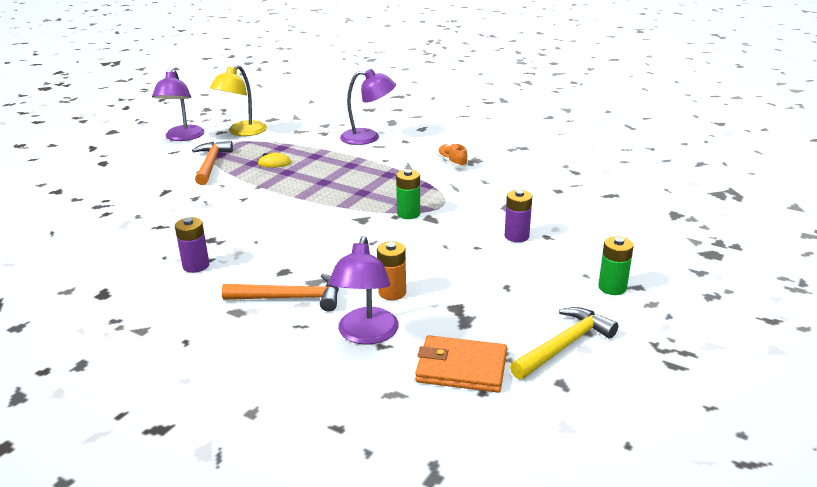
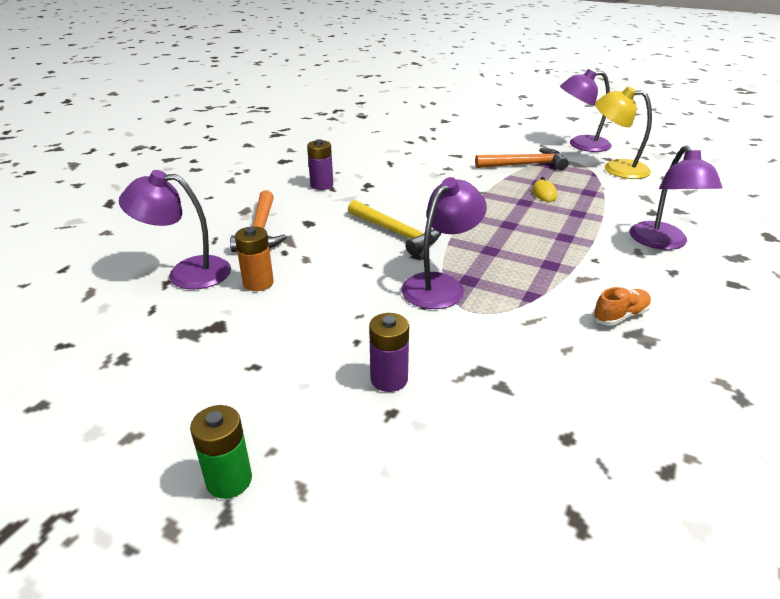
camera: 85 degrees right, 5 degrees up
green battery [396,169,420,219] -> purple lamp [401,177,487,309]
orange wallet [415,335,507,393] -> none
yellow hammer [510,307,619,380] -> yellow hammer moved to [348,200,441,255]

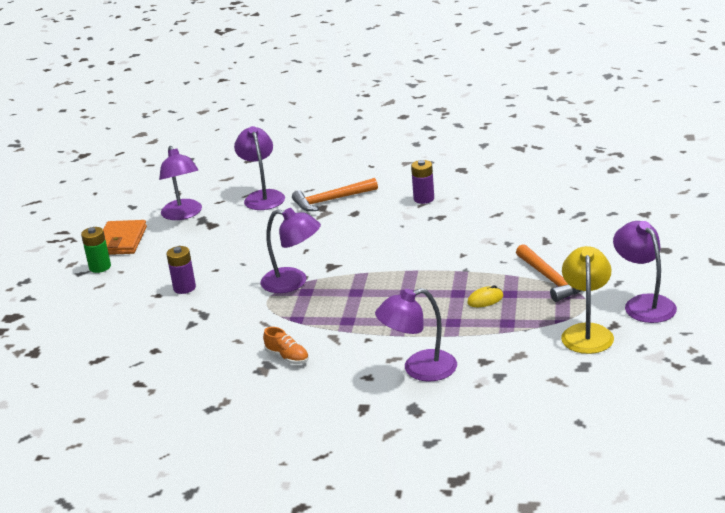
camera: 75 degrees right, 5 degrees down
orange battery [235,226,274,291] -> none
yellow hammer [348,200,441,255] -> none
none -> orange wallet [103,220,147,255]
none -> purple lamp [159,146,202,220]

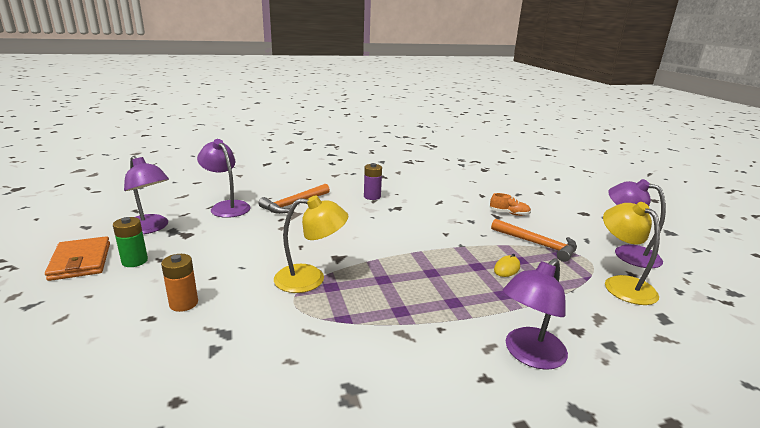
camera: 30 degrees left, 5 degrees down
green battery [81,227,111,273] -> green battery moved to [113,217,148,267]
purple battery [166,246,196,294] -> orange battery [161,254,198,312]
purple lamp [261,208,321,293] -> yellow lamp [274,195,348,293]
orange shoe [263,327,309,364] -> orange shoe moved to [490,193,531,216]

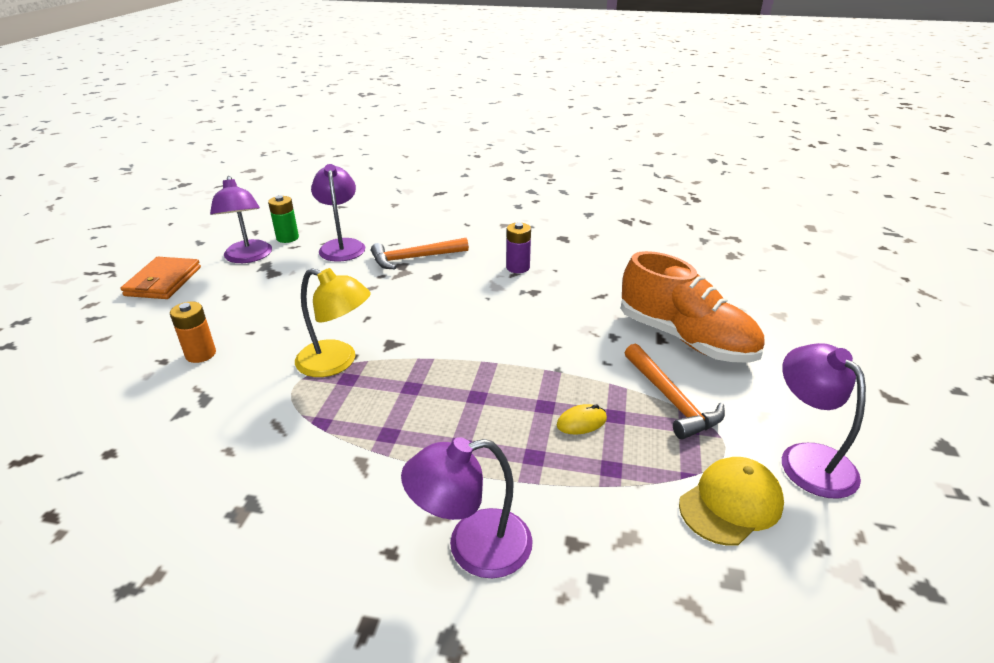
camera: 30 degrees right, 10 degrees up
green battery [113,217,148,267] -> green battery moved to [268,195,299,243]
orange shoe [490,193,531,216] -> orange shoe [621,251,765,363], size x2.46
yellow lamp [603,202,660,305] -> yellow cap [679,457,784,546]

